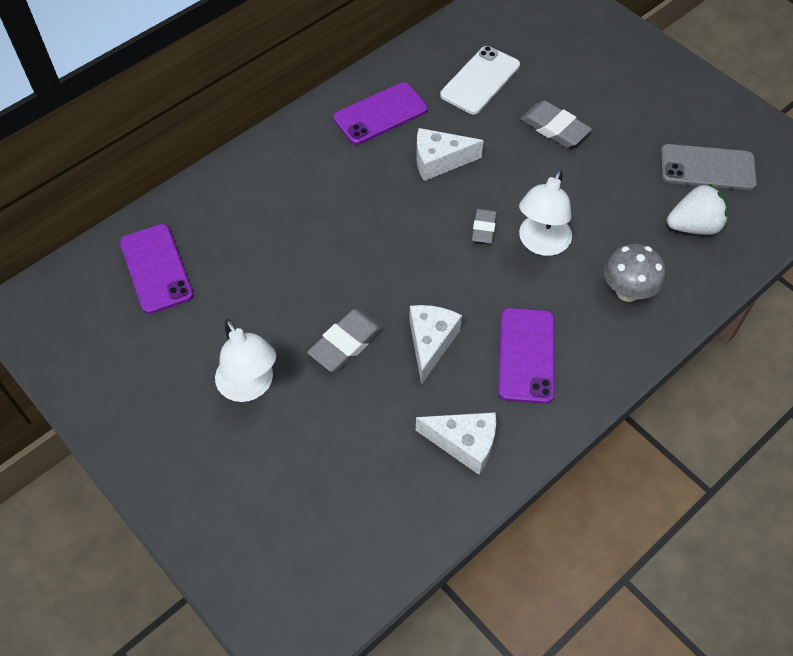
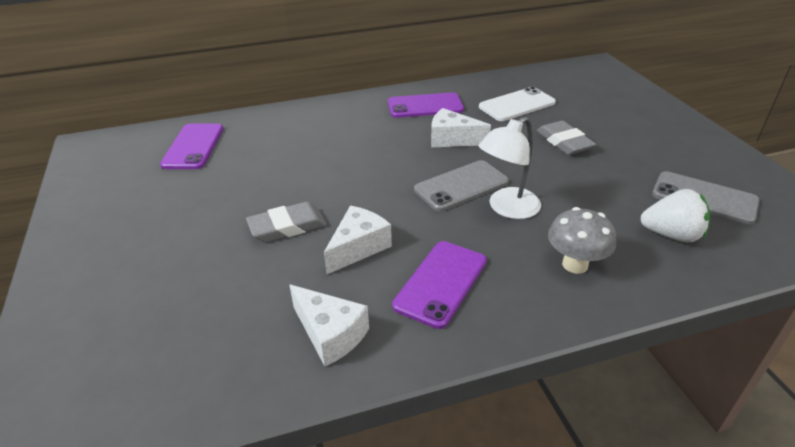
camera: 25 degrees right, 20 degrees down
white lamp [215,319,276,402] -> none
grey eraser [472,209,497,244] -> grey phone [414,160,509,211]

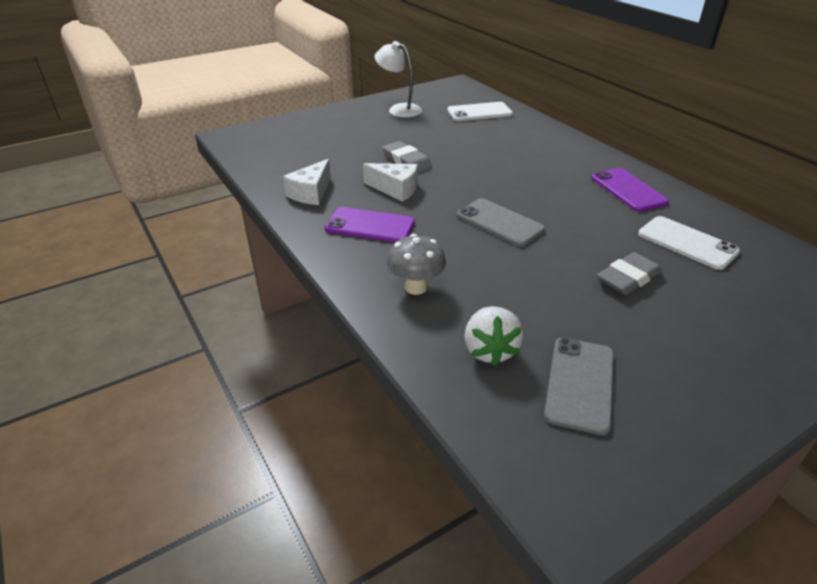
camera: 75 degrees right, 0 degrees up
purple phone [160,124,223,169] -> white phone [447,102,513,121]
white cheese [431,108,491,147] -> none
white lamp [479,117,541,219] -> white lamp moved to [375,41,422,118]

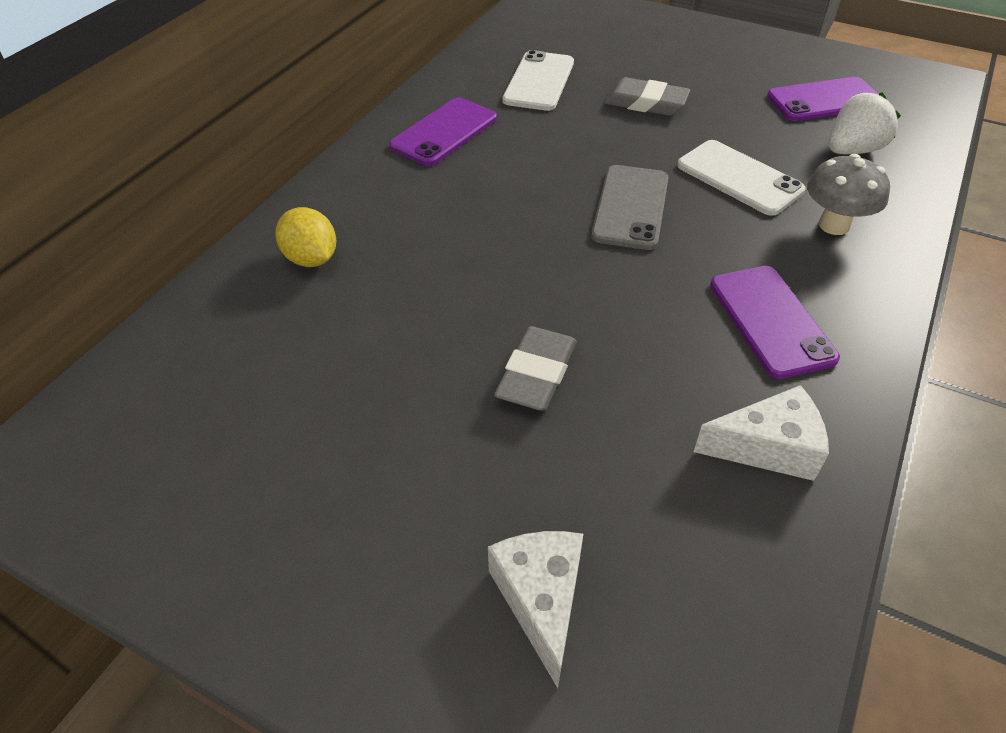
camera: 120 degrees left, 10 degrees up
white cheese [363,163,418,202] -> white cheese moved to [488,531,583,688]
white lamp [375,41,422,118] -> none
white phone [447,102,513,121] -> white phone moved to [677,140,806,216]
grey phone [544,338,614,435] -> purple phone [767,77,879,121]
none -> yellow lemon [276,207,336,267]

